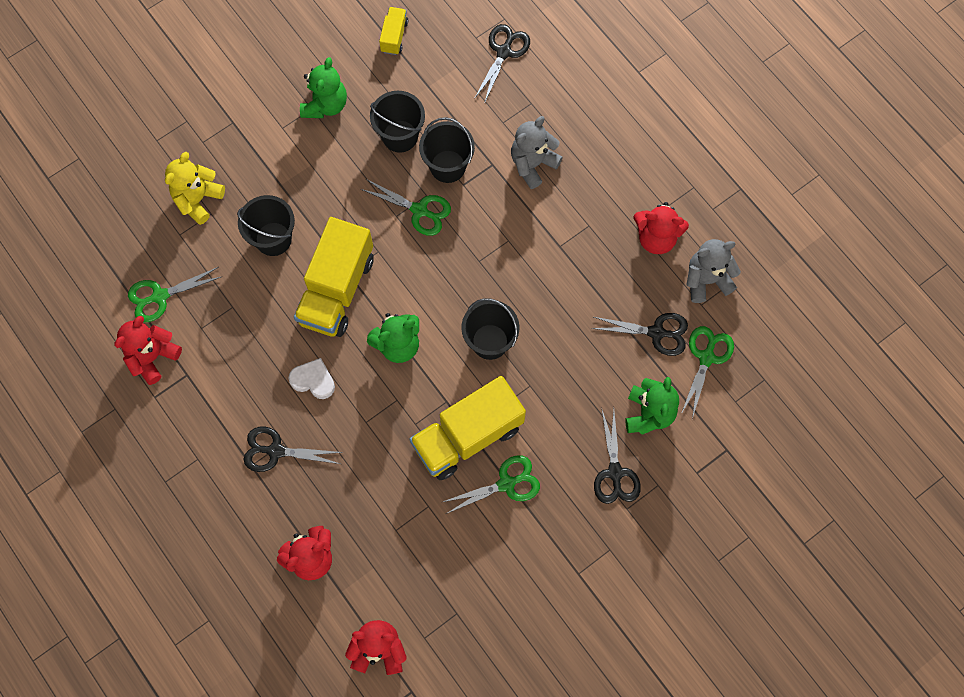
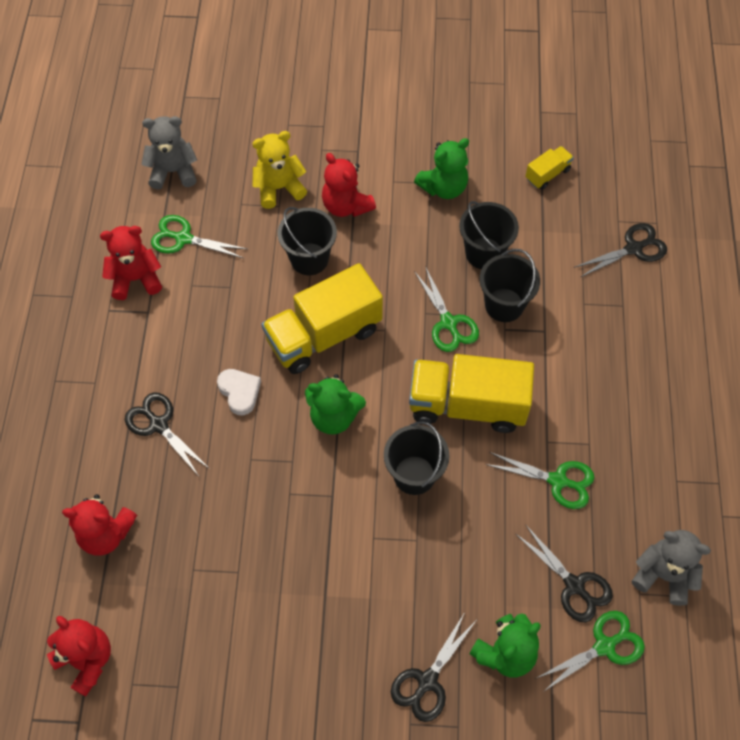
camera: 40 degrees right, 10 degrees down
yellow truck [409,376,526,480] -> yellow truck moved to [409,354,534,433]
green scissors [443,455,540,514] -> green scissors moved to [485,452,594,509]
grey teddy bear [511,116,563,189] -> grey teddy bear moved to [141,116,197,189]
red teddy bear [633,202,689,254] -> red teddy bear moved to [322,153,376,217]

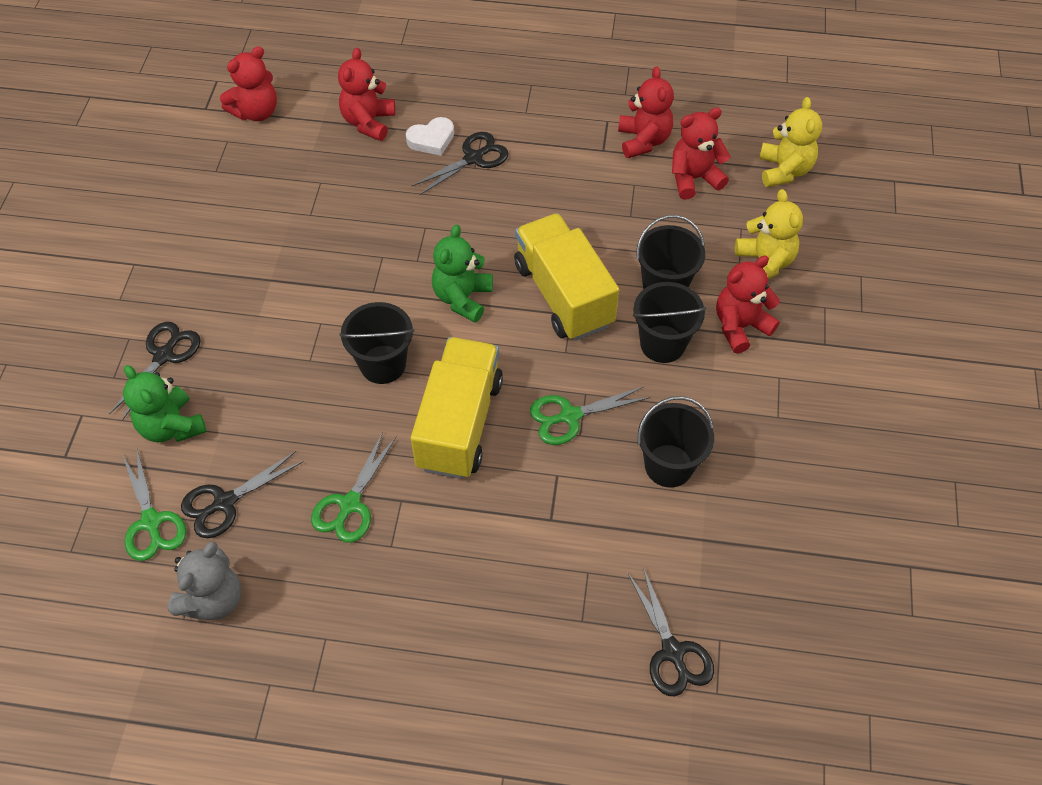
camera: 95 degrees right, 5 degrees down
grey teddy bear [141,116,197,189] -> yellow teddy bear [759,97,822,187]
green scissors [151,215,247,258] -> red teddy bear [672,108,731,200]
white heart [217,369,261,415] -> white heart moved to [406,117,454,156]
black scissors [391,612,476,722] -> black scissors turned 75 degrees clockwise [109,322,201,421]
green teddy bear [414,138,469,199] -> none
black bucket [480,249,540,322] -> black bucket moved to [633,282,707,363]
yellow truck [525,146,574,190] -> none

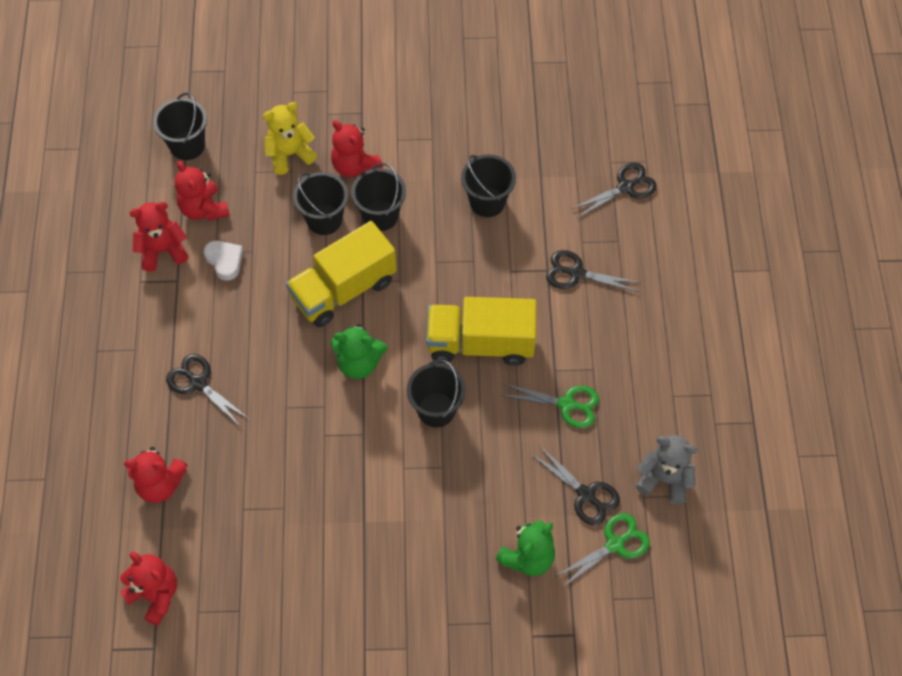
camera: 100 degrees left, 5 degrees up
black scissors [109,322,201,421] -> black scissors moved to [546,250,641,292]
white heart [406,117,454,156] -> white heart moved to [204,241,243,281]
green scissors [530,386,650,445] -> none
yellow teddy bear [759,97,822,187] -> black bucket [153,93,207,160]

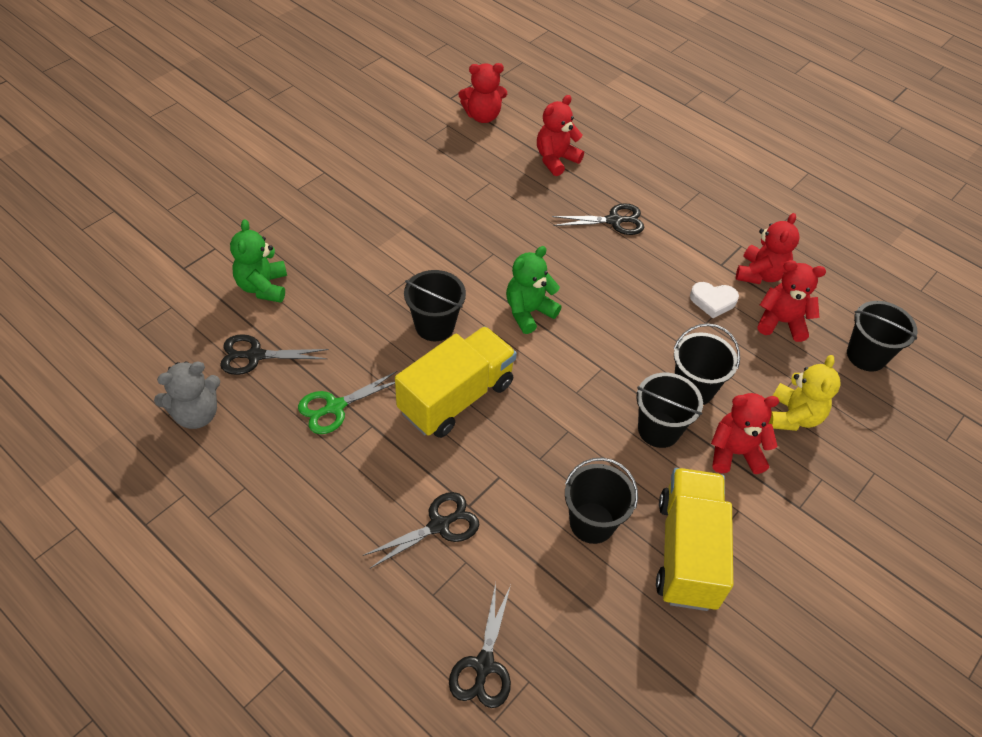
camera: 130 degrees right, 10 degrees down
yellow truck [286,221,397,327] -> yellow truck moved to [656,468,733,611]
green scissors [555,513,650,588] -> none

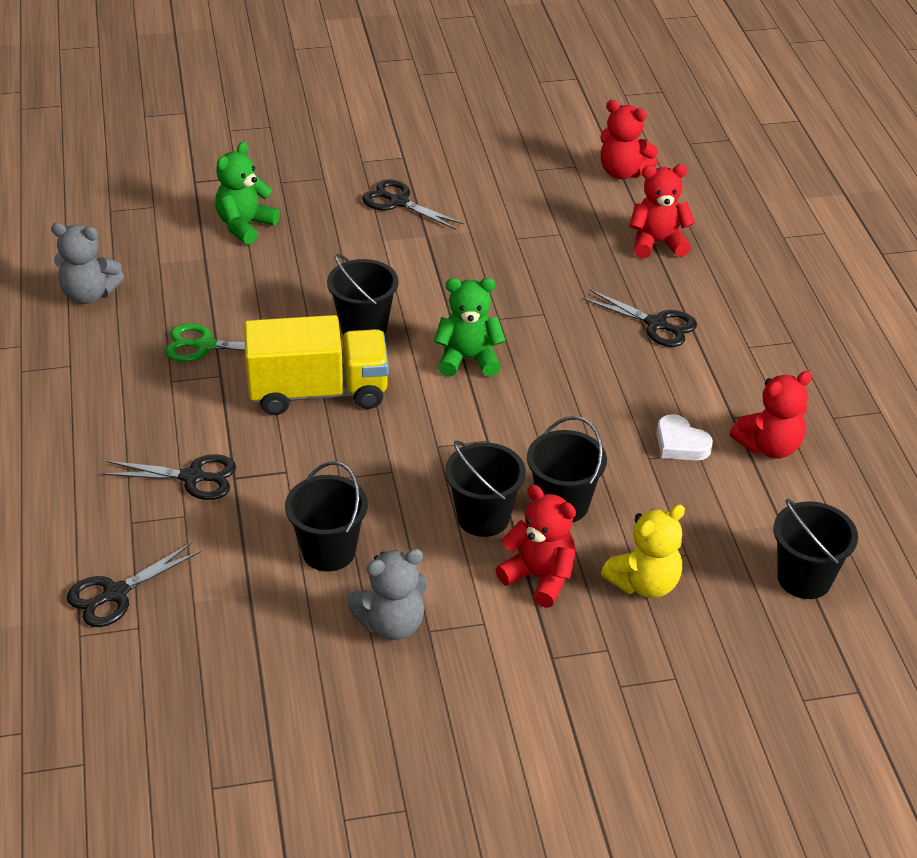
camera: 40 degrees right, 10 degrees down
black scissors [220,334,328,375] -> black scissors moved to [362,179,464,230]
yellow truck [656,468,733,611] -> grey teddy bear [347,549,428,640]
red teddy bear [757,260,826,342] -> none

